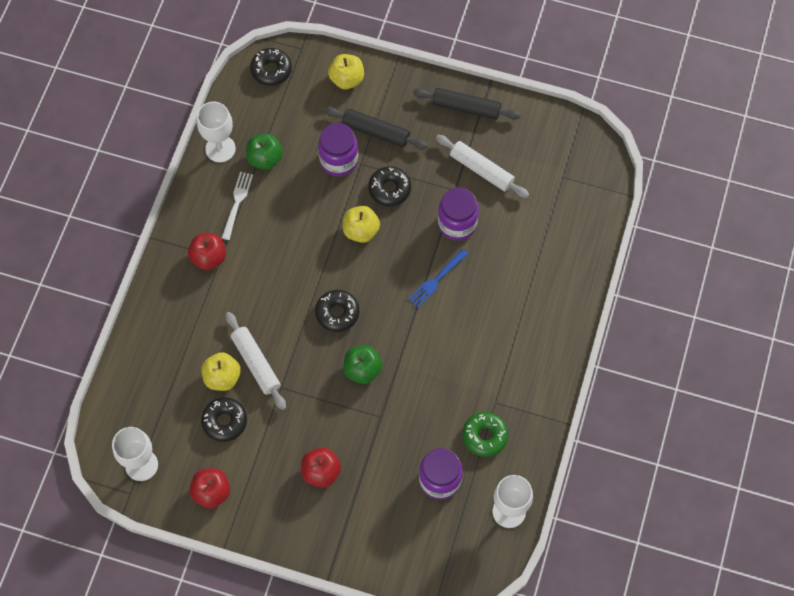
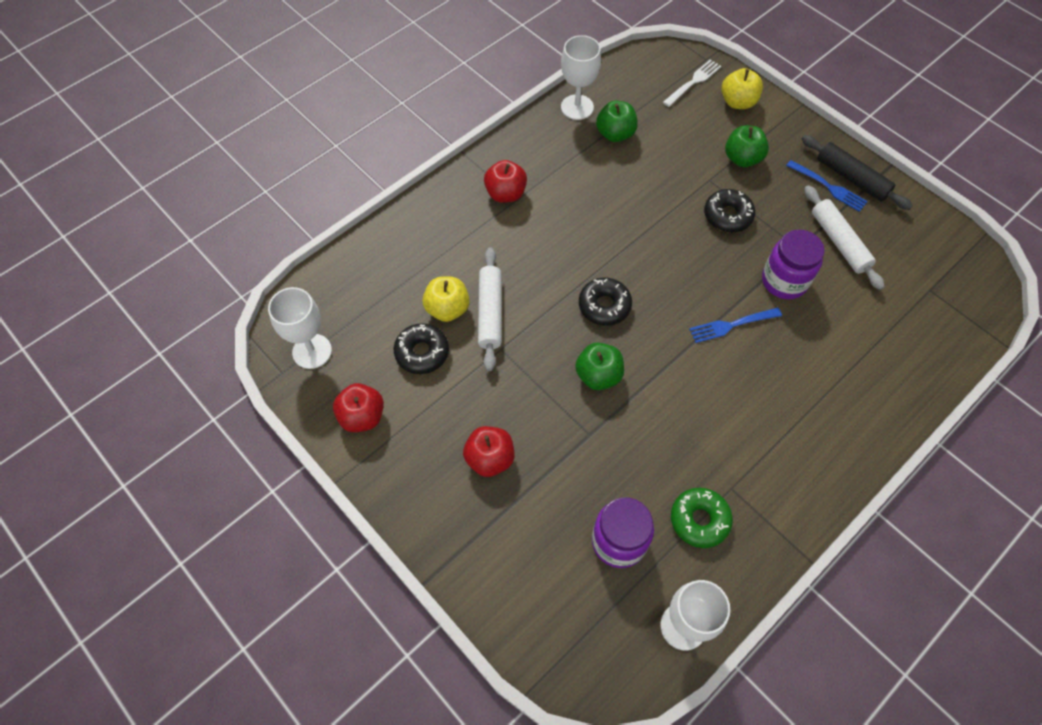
camera: 30 degrees right, 5 degrees down
white fork [222,172,253,240] -> white fork moved to [663,59,721,107]
black donut [250,48,292,86] -> none
purple jar [318,123,358,176] -> none
black rolling pin [324,107,428,149] -> green apple [725,125,769,167]
yellow apple [343,206,380,243] -> none
none -> blue fork [786,160,868,212]

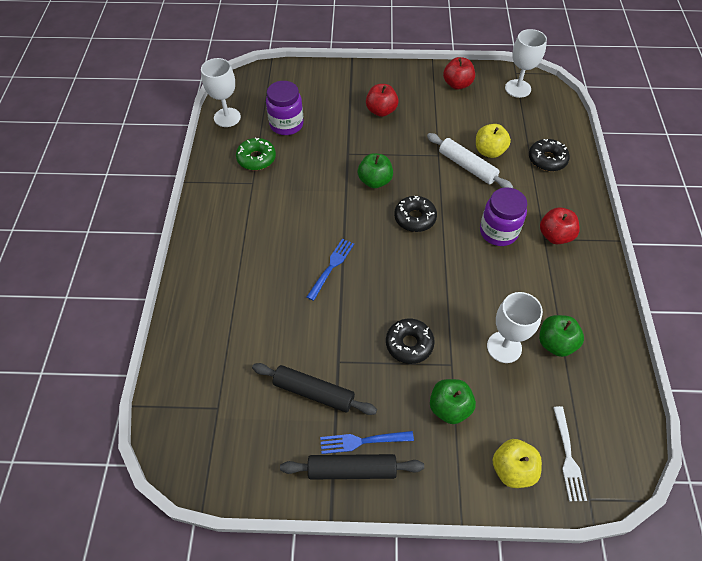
camera: 135 degrees right, 5 degrees down
black donut [394,323,449,374] -> black donut moved to [529,139,570,171]
white goblet [561,35,601,120] -> white goblet moved to [487,292,543,363]
purple jar [762,230,825,300] -> purple jar moved to [480,187,527,246]
white rolling pin [804,185,884,290] -> black rolling pin [252,363,377,415]

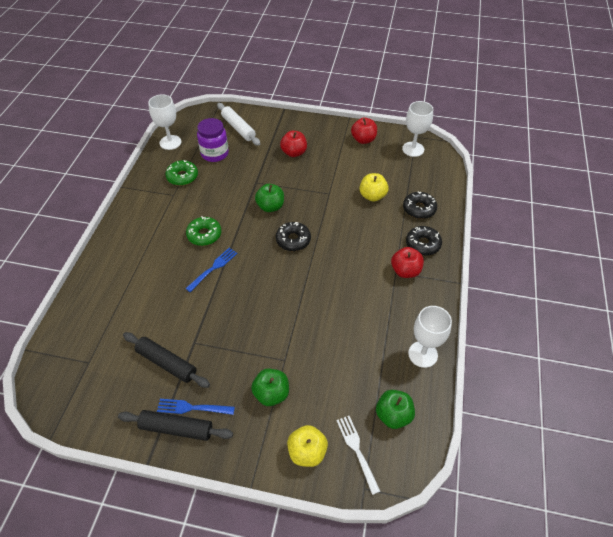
camera: 10 degrees right, 5 degrees down
black donut [386,319,435,364] -> black donut moved to [406,226,442,256]
white rolling pin [427,133,513,188] -> white rolling pin moved to [217,103,260,146]
purple jar [480,187,527,246] -> none
white goblet [487,292,543,363] -> white goblet moved to [408,306,452,368]
green apple [539,315,584,357] -> green apple moved to [376,390,415,429]
white fork [553,406,587,501] -> white fork turned 150 degrees clockwise [336,416,380,495]
none -> green donut [186,216,221,246]

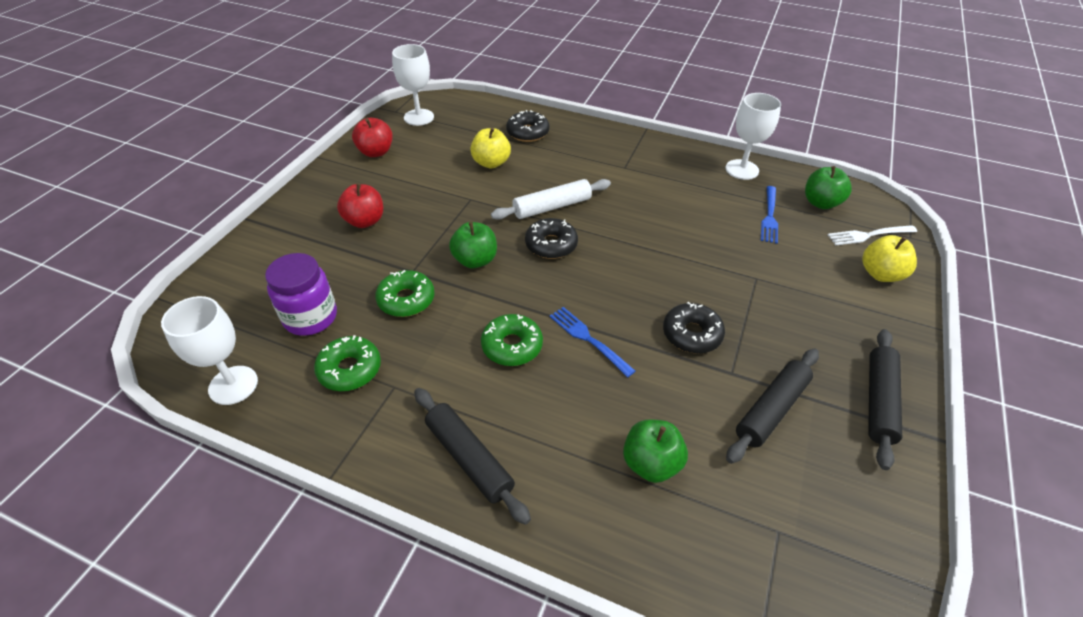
camera: 80 degrees left, 5 degrees down
blue fork [157,399,235,415] -> blue fork moved to [761,186,778,244]
white rolling pin [217,103,260,146] -> white rolling pin moved to [491,179,611,220]
green apple [251,368,289,406] -> green apple moved to [623,419,688,483]
red apple [391,247,424,278] -> none
black donut [406,226,442,256] -> black donut moved to [663,302,725,354]
none -> green donut [375,270,435,317]
none -> black rolling pin [414,388,531,525]

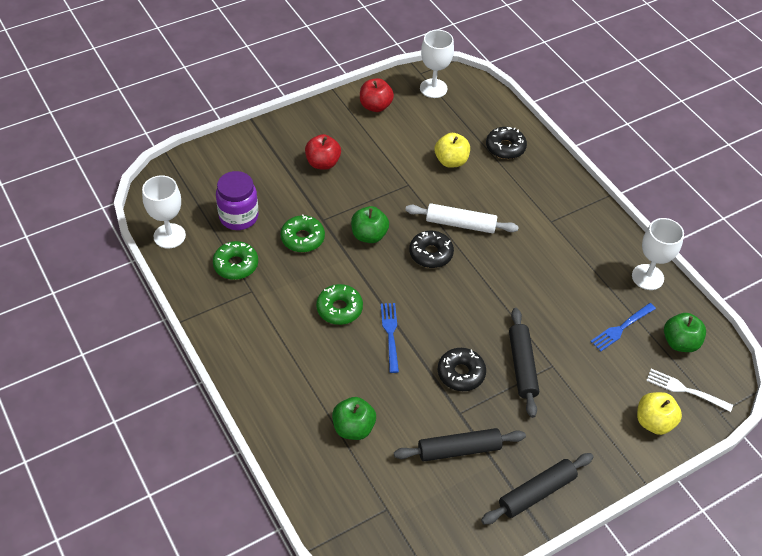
camera: 35 degrees right, 5 degrees up
black rolling pin [414,388,531,525] -> black rolling pin moved to [509,308,539,418]

